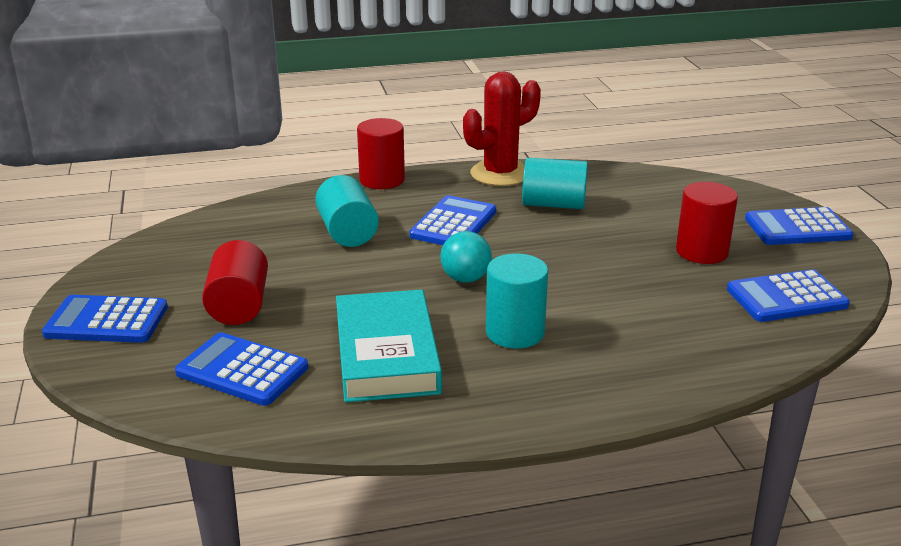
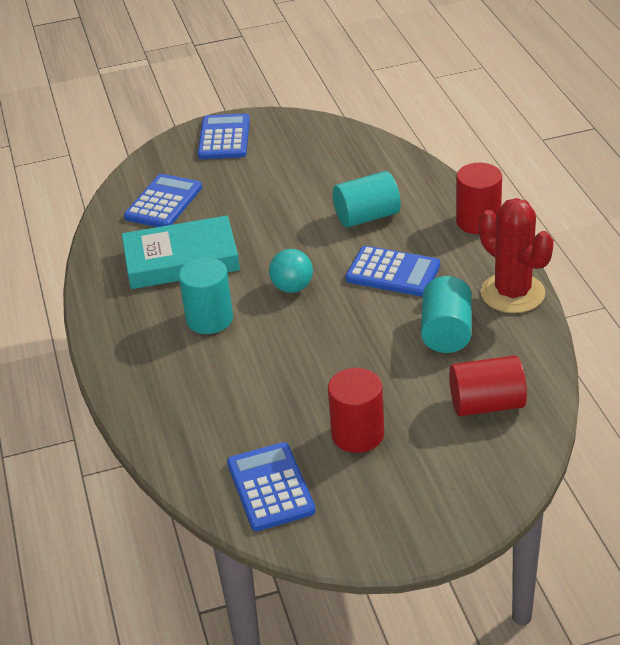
camera: 90 degrees right, 10 degrees up
red cylinder [202,240,268,325] -> red cylinder moved to [449,355,527,416]
blue calculator [745,207,853,245] -> none

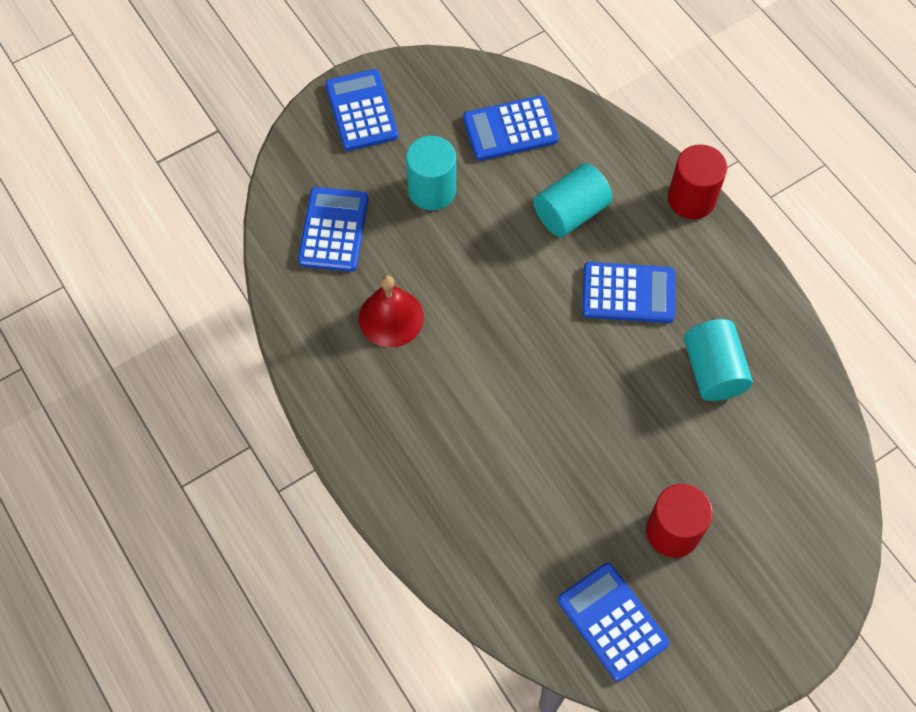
camera: 20 degrees left, 25 degrees up
turquoise book [122,216,240,289] -> red bell [359,275,424,347]
turquoise cylinder [179,258,233,334] -> turquoise cylinder moved to [406,136,456,210]
turquoise ball [269,249,313,293] -> none
red cylinder [449,355,527,416] -> none
red cactus [479,198,554,313] -> none
none -> blue calculator [463,96,559,161]

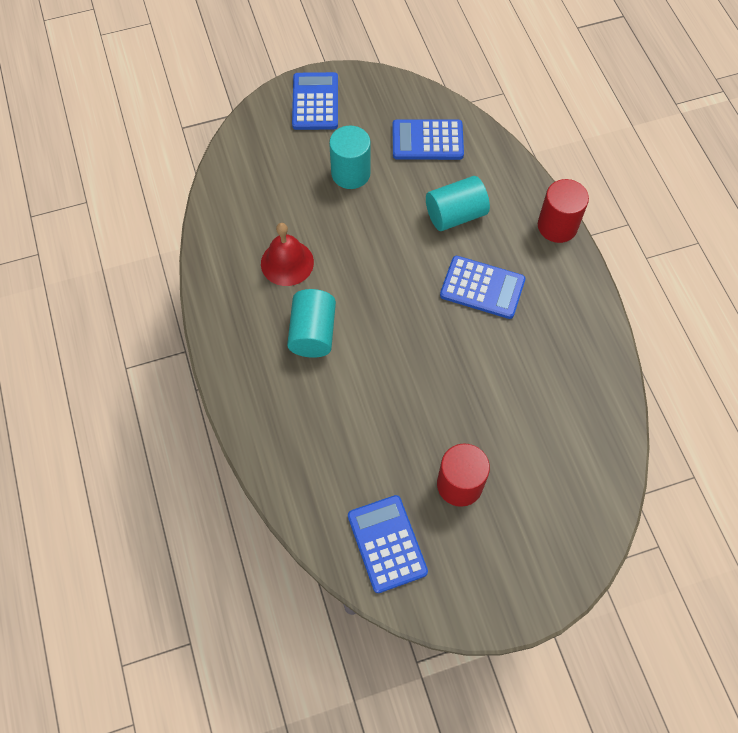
camera: 15 degrees right, 0 degrees up
blue calculator [298,187,368,272] -> none
turquoise cylinder [684,319,753,401] -> turquoise cylinder moved to [287,289,336,358]

